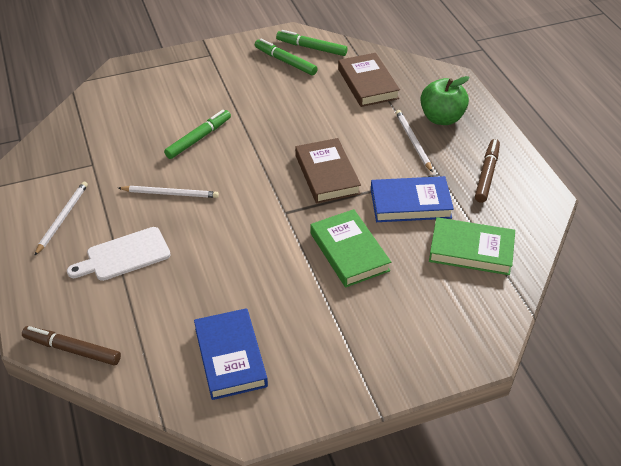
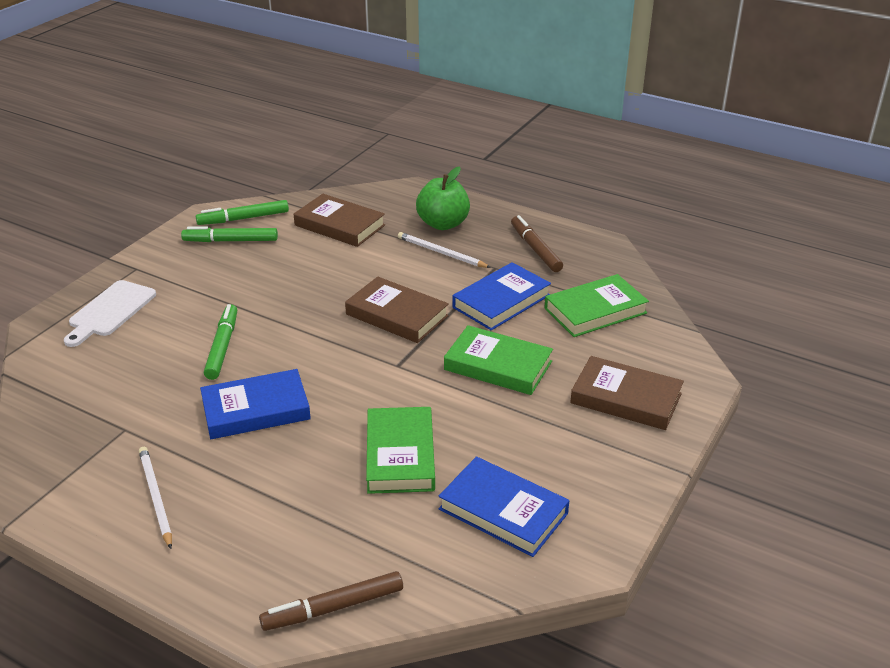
camera: 40 degrees left, 10 degrees down
white cutting board [67,227,171,281] -> white cutting board moved to [64,280,156,347]
white pencil [119,186,219,198] -> blue book [200,369,311,439]
none -> green book [366,407,435,494]
none -> brown book [570,356,684,430]

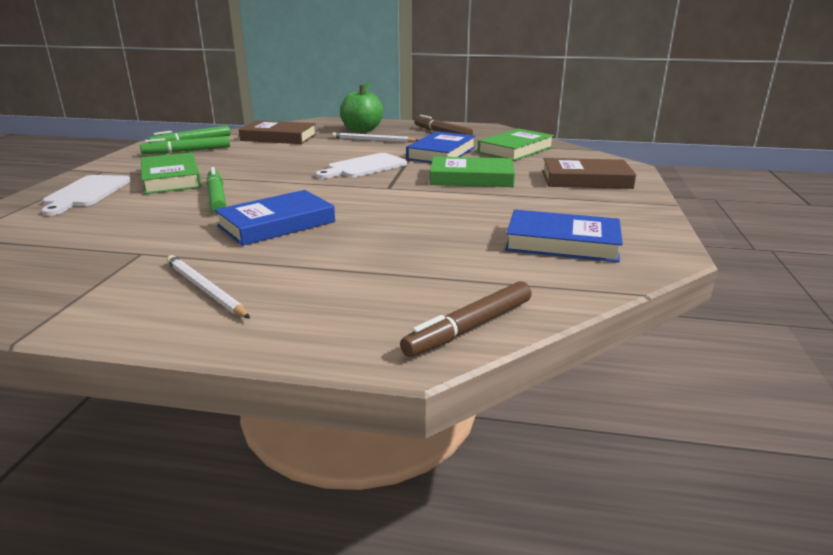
camera: 20 degrees left, 10 degrees down
brown book [345,277,449,343] -> white cutting board [315,153,407,179]
green book [366,407,435,494] -> green book moved to [141,152,202,194]

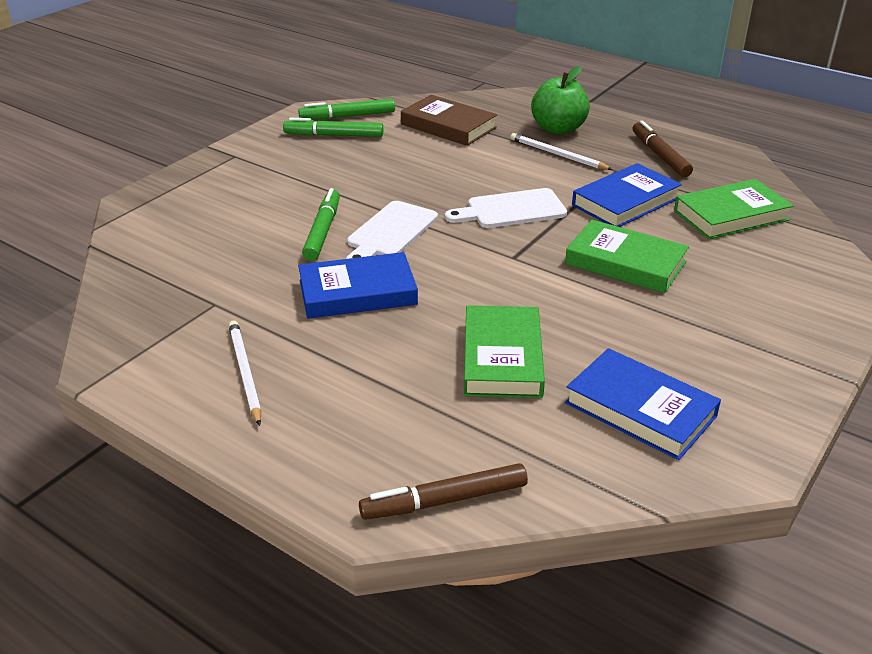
camera: 25 degrees right, 10 degrees up
white cutting board [41,175,131,216] -> white cutting board moved to [346,201,438,259]
green book [141,152,202,194] -> green book moved to [464,305,545,398]
brown book [542,158,636,189] -> none

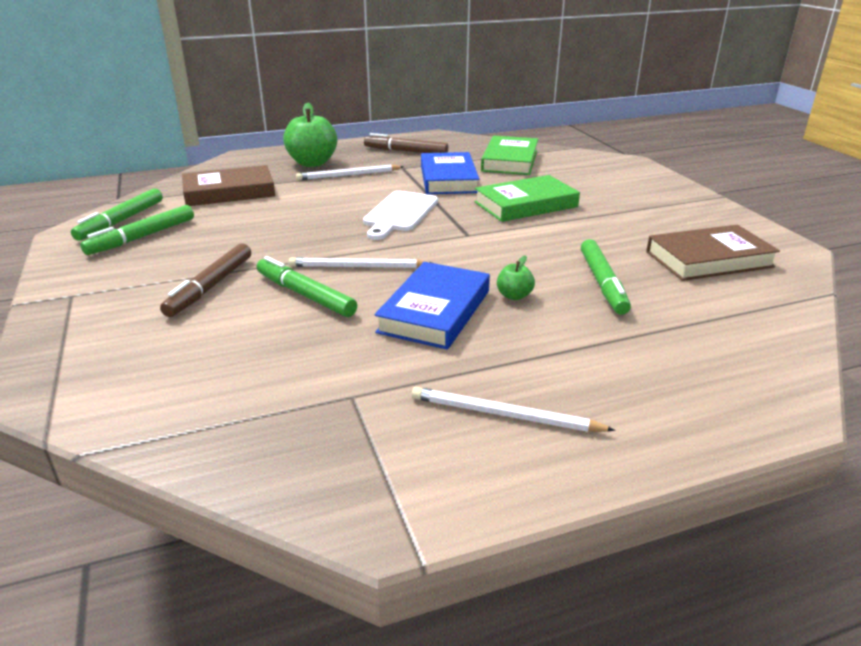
camera: 55 degrees left, 5 degrees down
white cutting board [346,201,438,259] -> white pencil [289,257,432,268]
brown marker [359,463,528,520] -> brown marker moved to [160,244,251,317]
green book [464,305,545,398] -> green marker [581,239,631,315]
blue book [565,348,721,460] -> brown book [646,225,780,281]
none -> green apple [497,255,535,300]

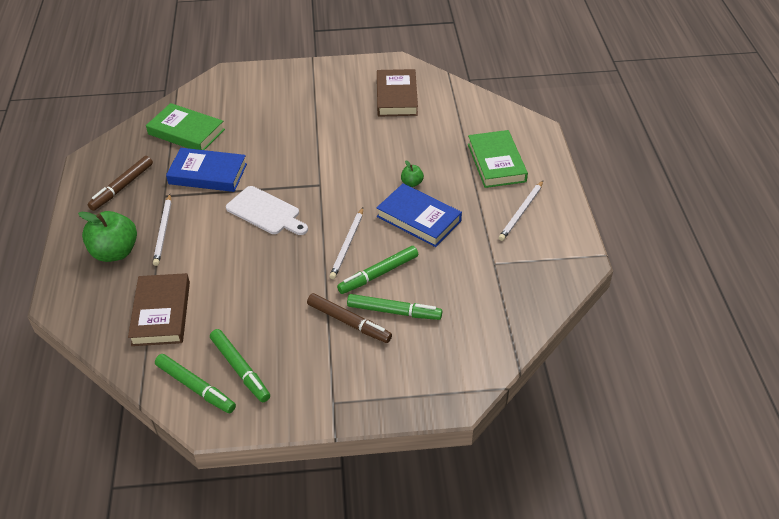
camera: 75 degrees left, 15 degrees up
green book [474,175,580,222] -> green book moved to [468,130,528,188]
green marker [581,239,631,315] -> green marker moved to [347,294,442,320]

